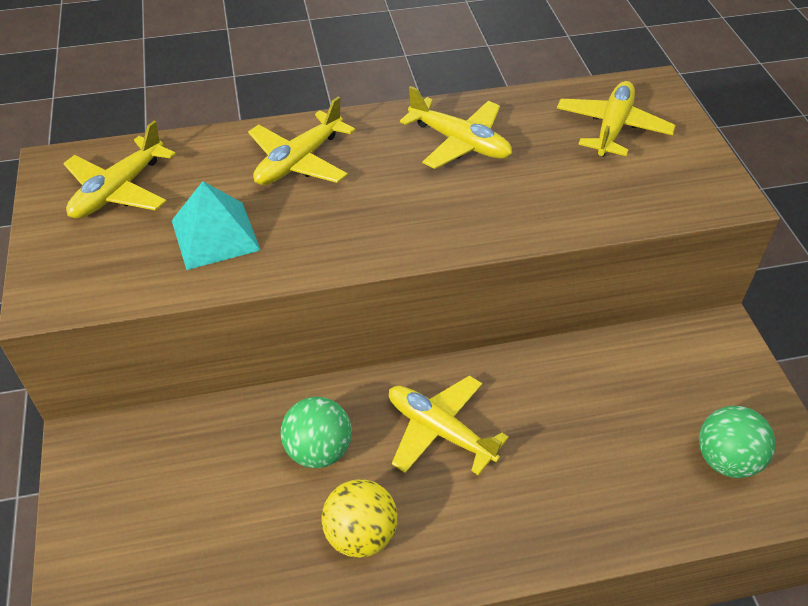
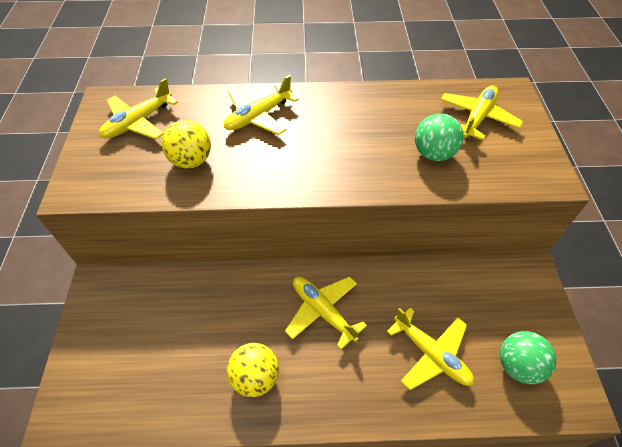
camera: 10 degrees right, 5 degrees up
turquoise pyramid [172,181,260,270] -> yellow ball [162,120,211,168]
green ball [281,397,352,468] -> green ball moved to [415,113,464,161]
yellow plane [400,86,512,169] -> yellow plane moved to [387,308,474,390]

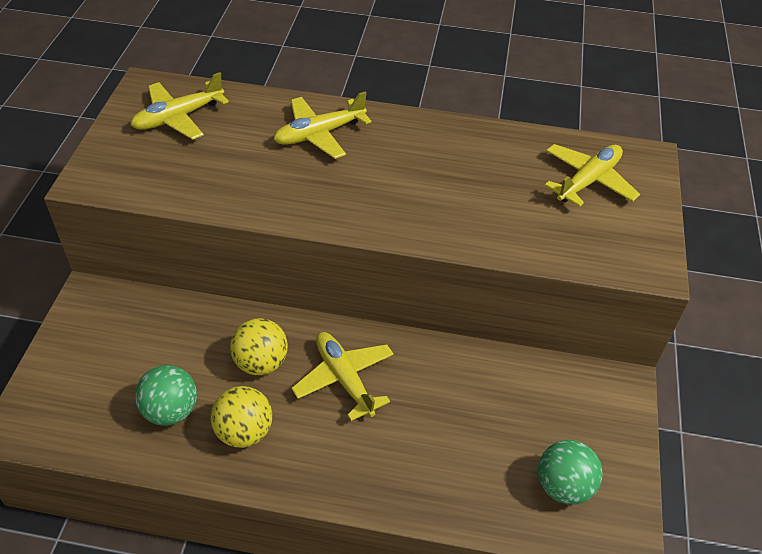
camera: 10 degrees right, 5 degrees down
yellow ball [162,120,211,168] -> yellow ball moved to [230,318,288,375]
yellow plane [387,308,474,390] -> none
green ball [415,113,464,161] -> green ball moved to [135,365,197,425]

